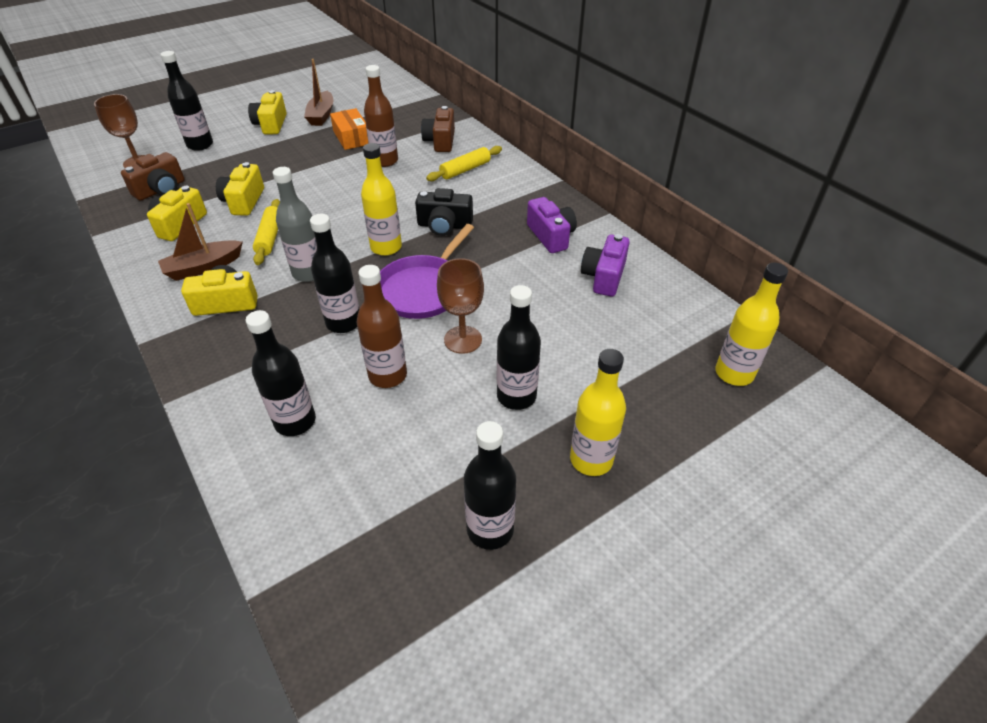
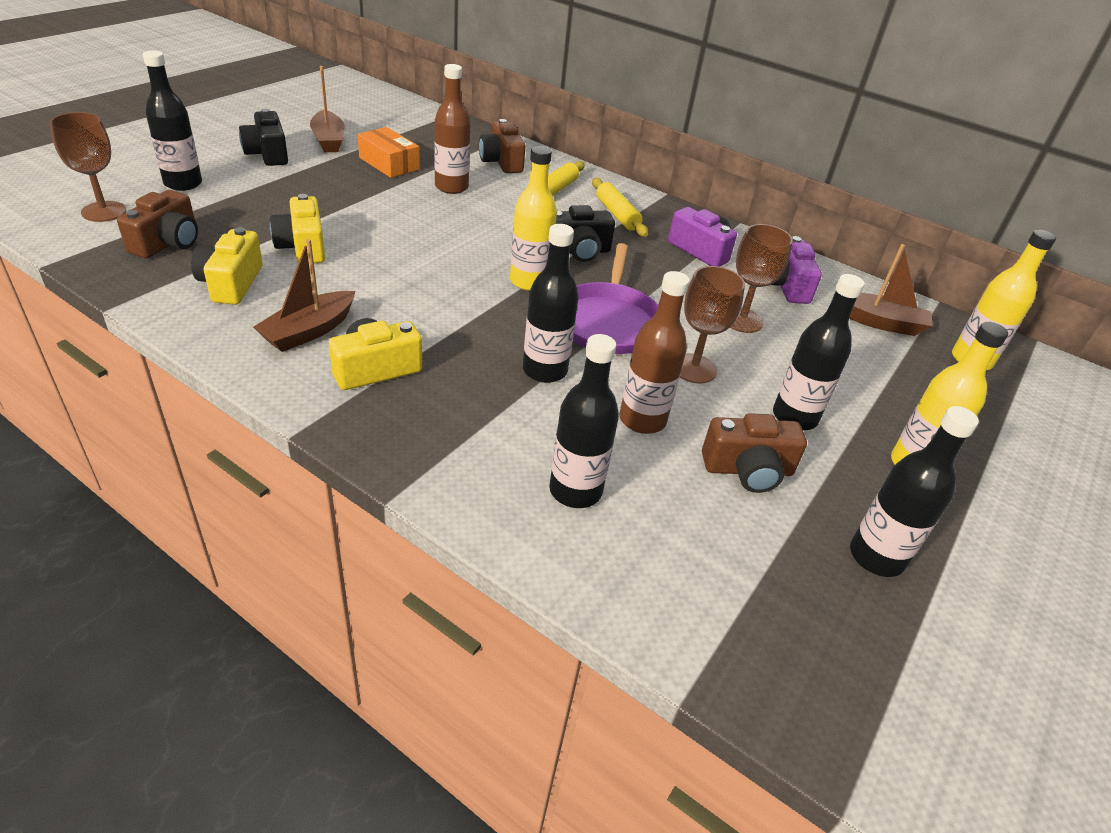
camera: 25 degrees left, 5 degrees down
yellow camera [248,90,287,135] -> black camera [239,109,288,166]
yellow rolling pin [253,199,280,265] -> yellow rolling pin moved to [592,178,648,237]
grey bottle [273,167,317,282] -> none
none -> brown camera [702,413,807,493]
none -> brown goblet [729,224,793,333]
none -> brown boat [849,244,933,336]

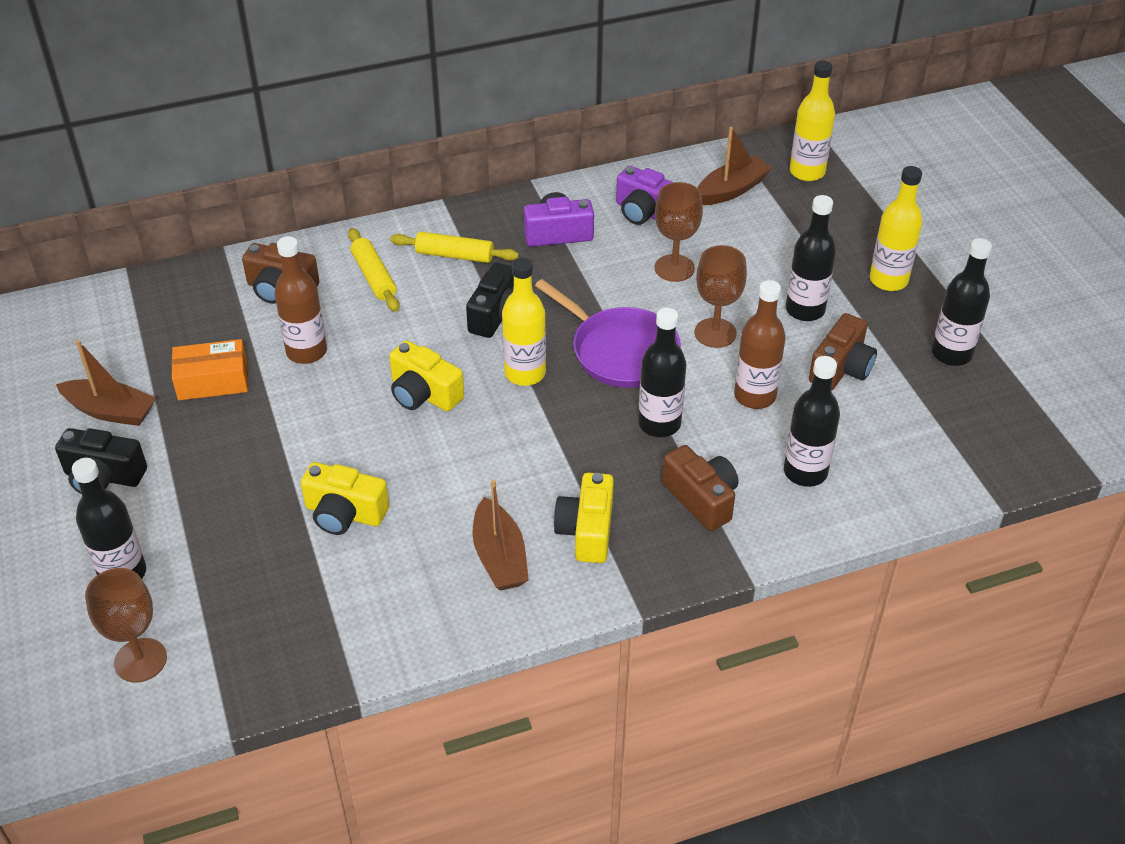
camera: 50 degrees left, 5 degrees up
brown camera [117,190,198,258] -> brown camera moved to [662,445,738,531]
yellow camera [191,227,263,305] -> yellow camera moved to [389,340,464,412]

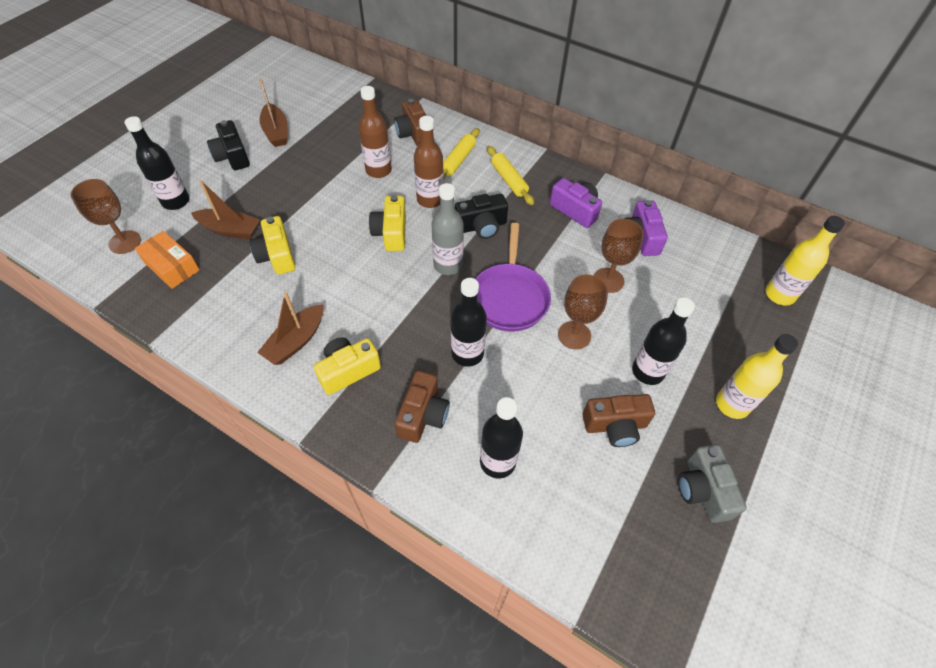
camera: 50 degrees right, 10 degrees up
orange box [172,339,248,400] -> orange box moved to [135,231,200,289]
yellow bottle [502,258,546,386] -> grey bottle [432,183,464,275]
brown boat [697,127,772,205] -> brown boat moved to [191,180,260,239]
brown bottle [734,280,786,409] -> brown bottle moved to [414,116,444,208]
black bottle [931,238,992,366] -> grey camera [678,444,747,523]

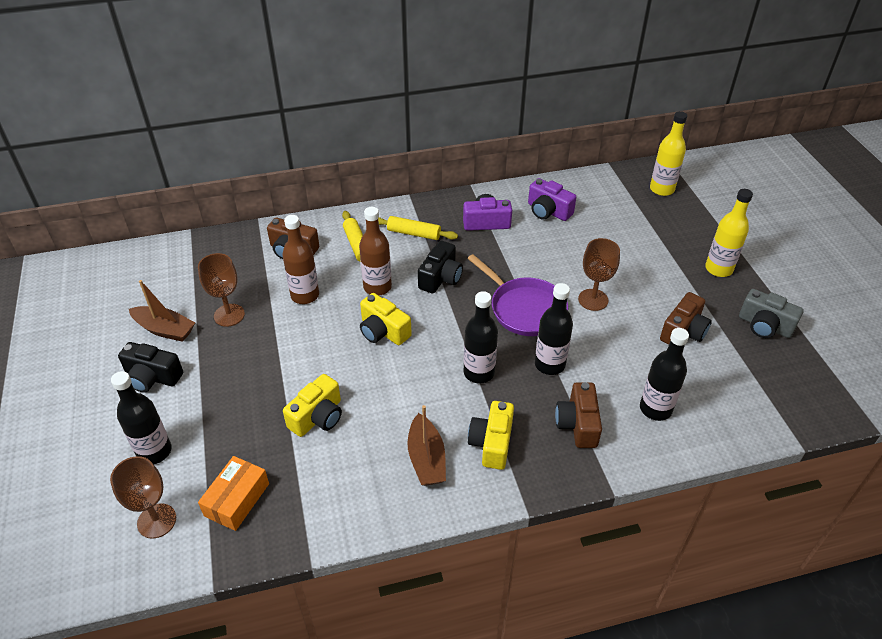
camera: 45 degrees left, 10 degrees down
orange box [135,231,200,289] -> orange box turned 60 degrees counterclockwise [198,456,269,531]
brown boat [191,180,260,239] -> none
yellow camera [249,216,295,275] -> yellow camera turned 75 degrees counterclockwise [283,374,342,437]
brown camera [395,370,450,443] -> brown camera turned 150 degrees counterclockwise [555,382,602,448]
grey bottle [432,183,464,275] -> none
brown goblet [594,219,644,293] -> brown goblet moved to [198,253,245,327]
black bottle [632,298,695,385] -> black bottle moved to [464,291,498,384]

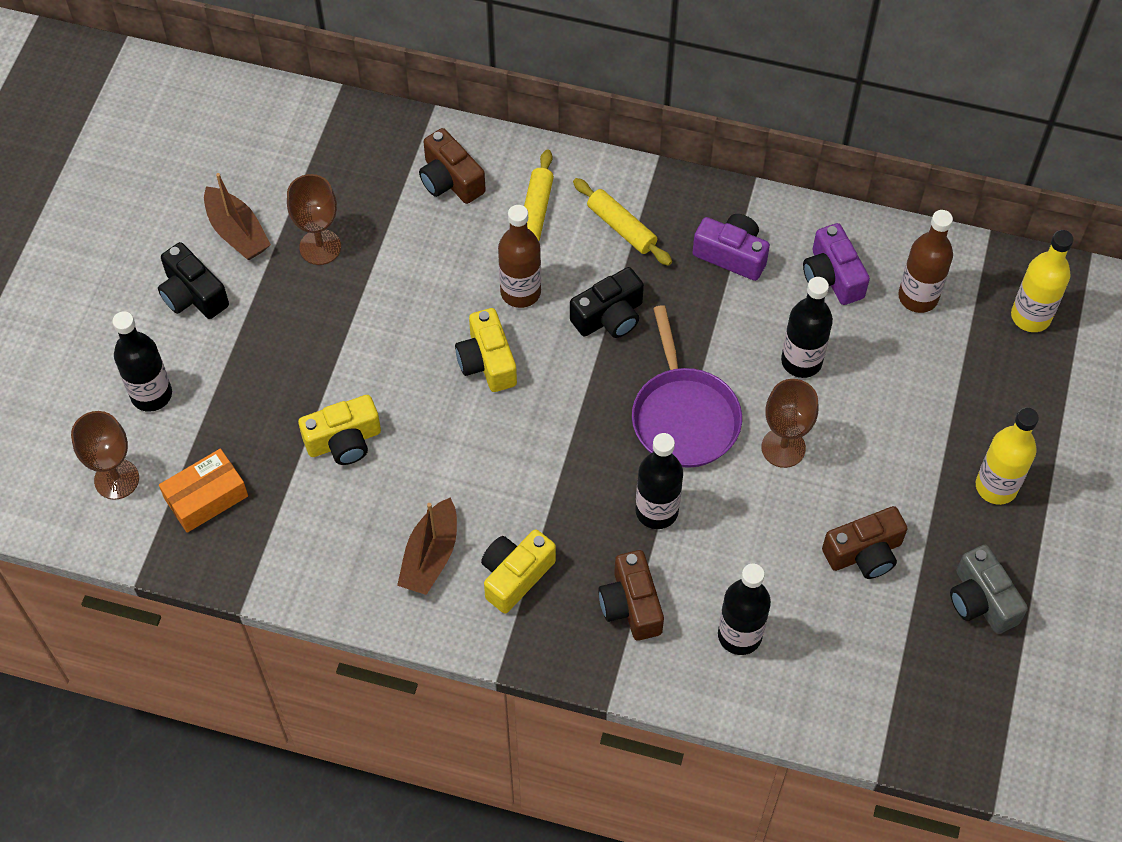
camera: 30 degrees right, 15 degrees up
brown bottle [282,215,319,304] -> brown bottle moved to [898,210,953,313]
black bottle [464,291,498,384] -> black bottle moved to [781,277,833,378]
brown camera [555,382,602,448] -> brown camera turned 45 degrees counterclockwise [598,550,664,641]

